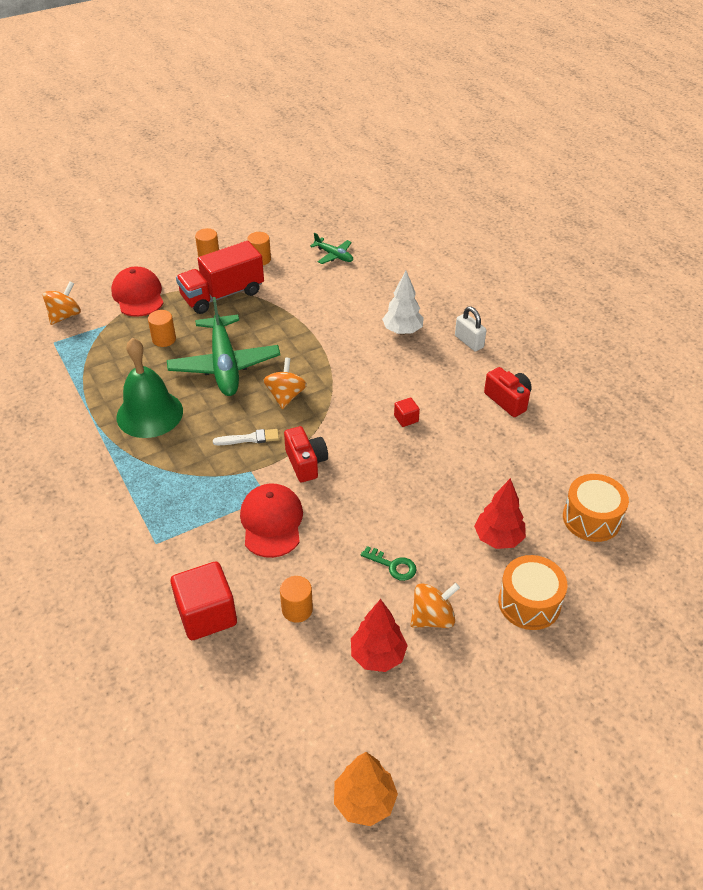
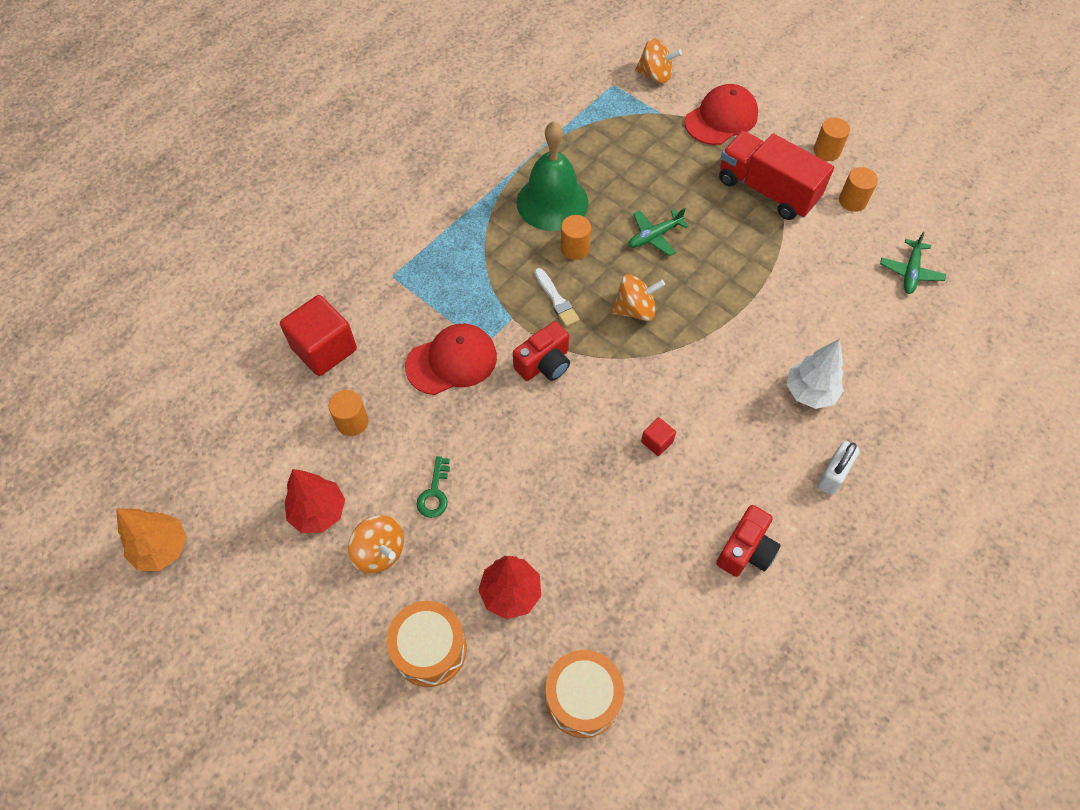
camera: 70 degrees right, 15 degrees up
orange cylinder [148,310,176,347] -> orange cylinder moved to [561,215,591,260]
green plane [167,297,280,396] -> green plane [628,208,689,256], size x0.48

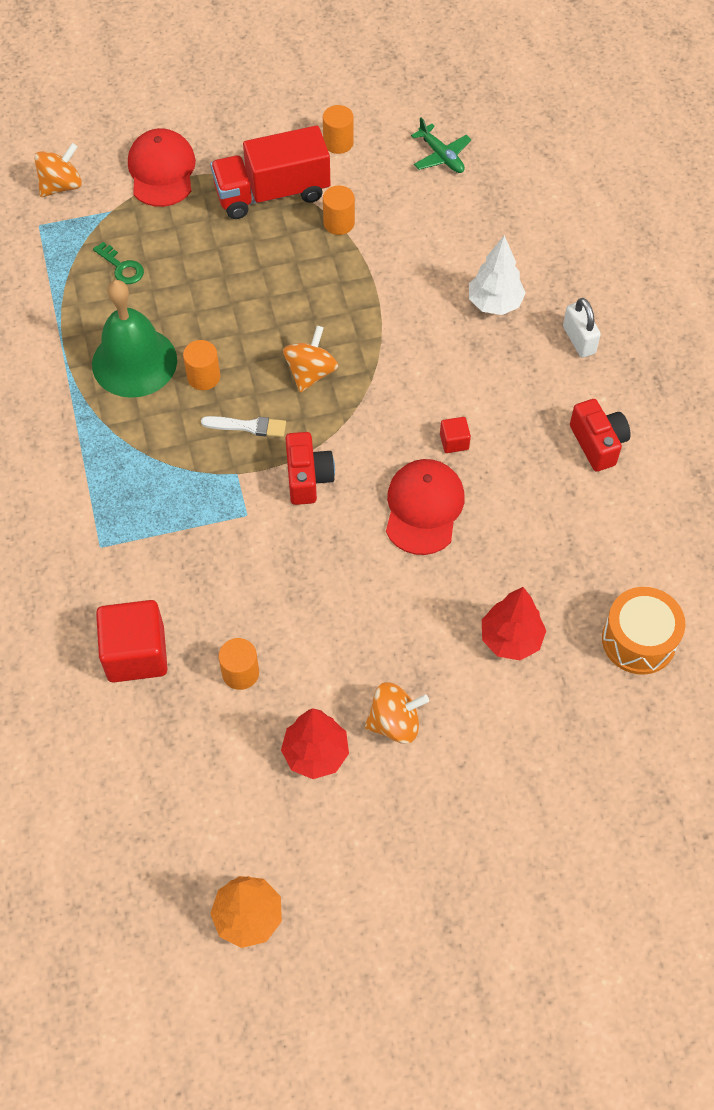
camera: 55 degrees left, 0 degrees up
orange drum [386,601,467,687] -> none
red cap [405,324,497,395] -> red cap moved to [386,459,465,555]
green key [416,456,450,518] -> green key moved to [93,242,144,284]
green plane [628,208,689,256] -> none
orange cylinder [814,117,850,161] -> orange cylinder moved to [323,186,355,235]

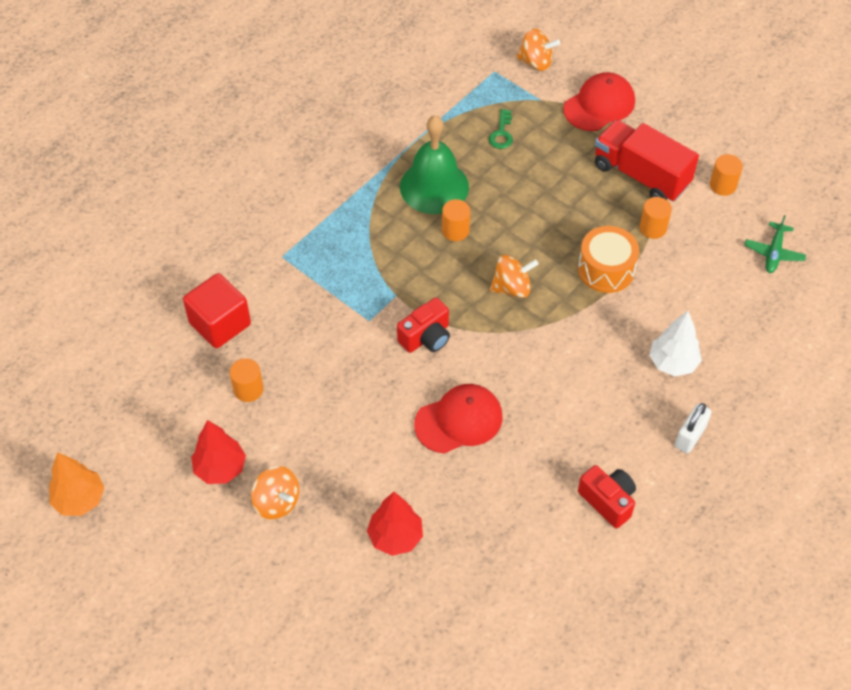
camera: 55 degrees right, 5 degrees down
white brush [201,416,286,437] -> none
red cube [440,417,471,453] -> none
red camera [570,399,631,472] -> red camera turned 75 degrees counterclockwise [578,465,636,528]
orange drum [602,587,685,675] -> orange drum moved to [578,226,639,293]

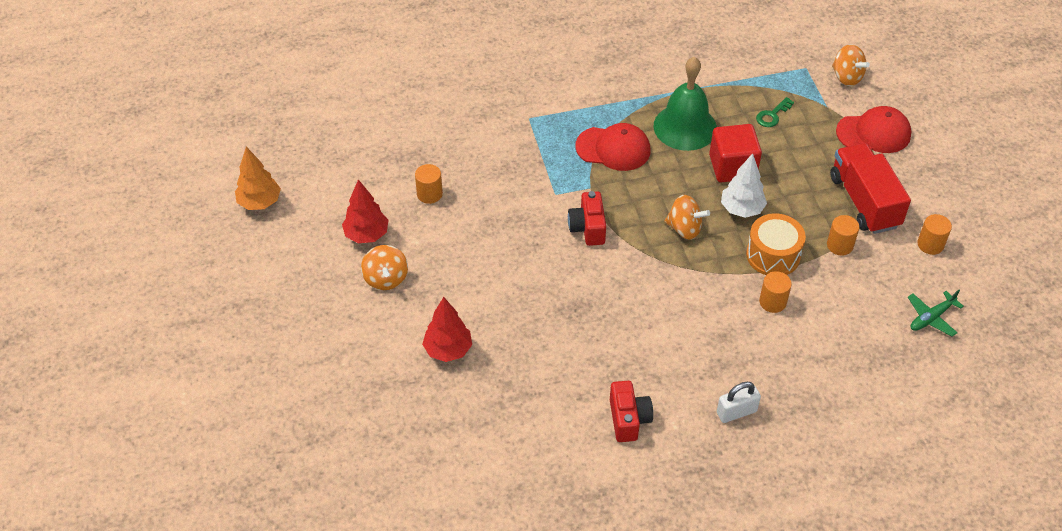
camera: 35 degrees right, 5 degrees down
red cube [183,273,251,348] -> red cube moved to [709,124,762,182]
red camera [397,297,450,353] -> red camera turned 90 degrees clockwise [568,191,606,246]
red cap [414,384,503,454] -> red cap moved to [575,123,650,171]
orange cylinder [442,199,470,241] -> orange cylinder moved to [759,271,792,313]
white tree [649,311,702,376] -> white tree moved to [721,153,767,218]

